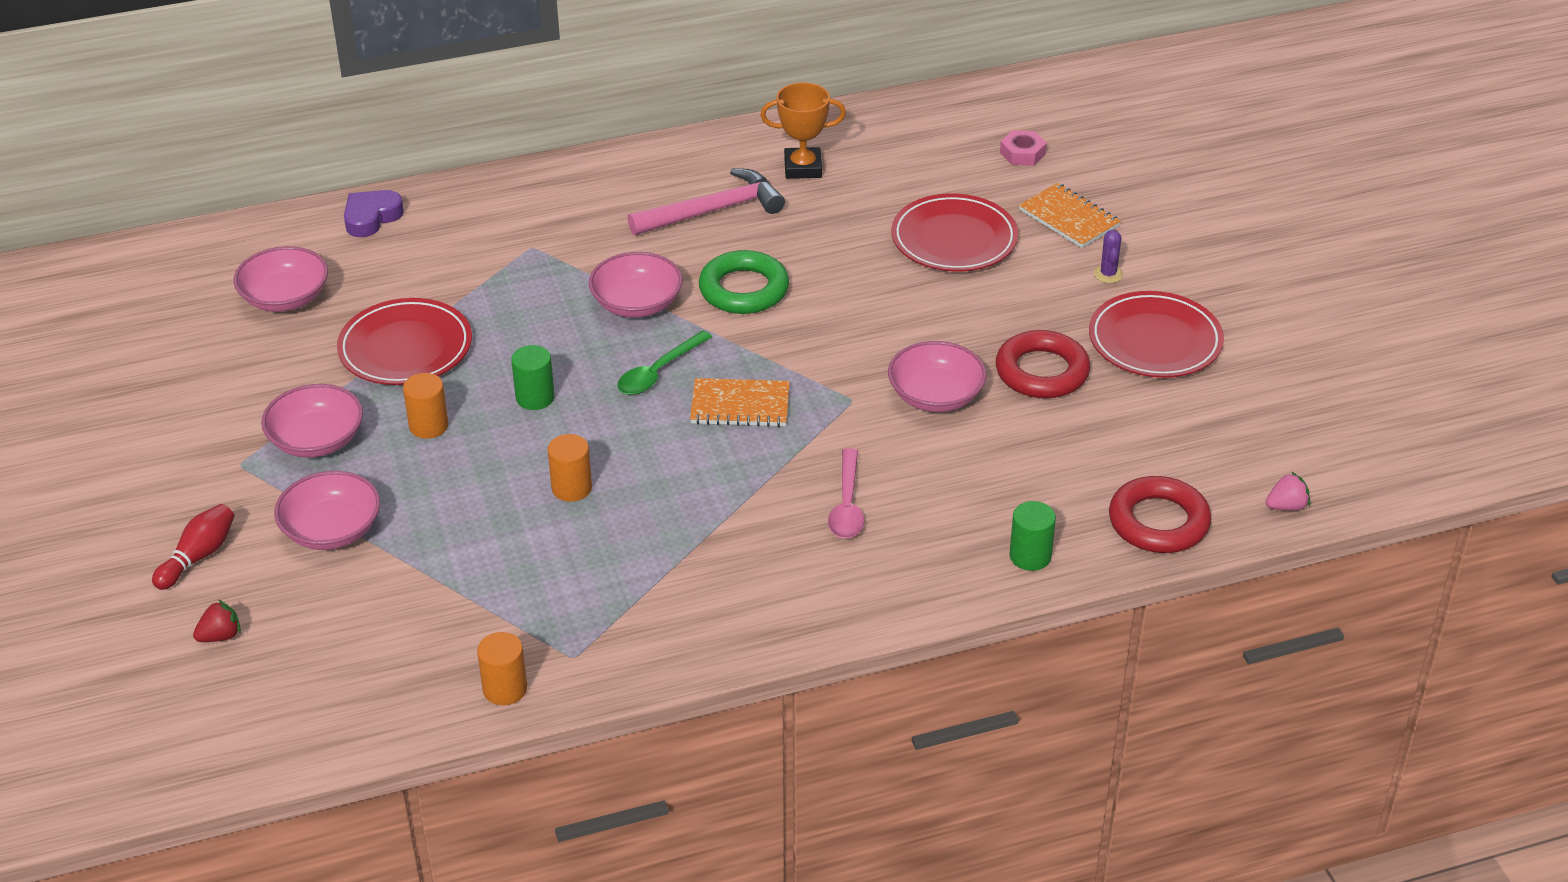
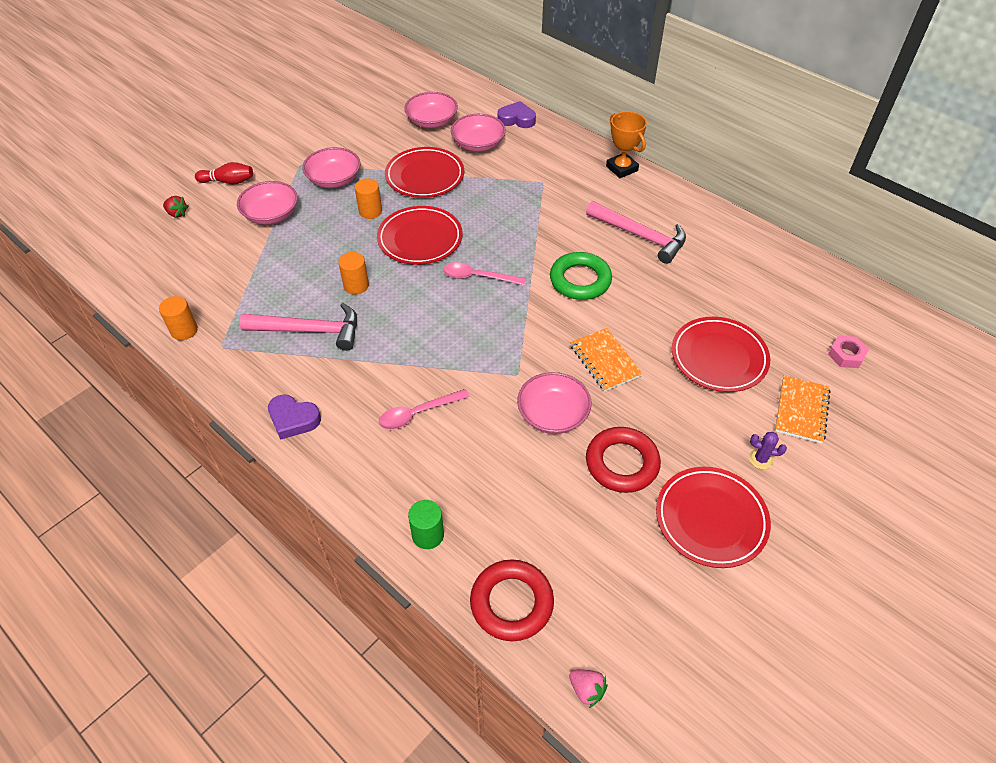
camera: 60 degrees right, 10 degrees up
green cylinder [511,345,555,410] -> red plate [377,206,463,265]
pink bowl [589,252,683,318] -> pink bowl moved to [451,114,506,152]
green spoon [617,330,712,395] -> pink spoon [443,262,526,285]
orange notebook [690,378,790,427] -> orange notebook moved to [570,328,643,392]
orange trophy [760,82,846,179] -> orange trophy moved to [606,111,647,178]
purple cactus [1094,230,1123,283] -> purple cactus turned 45 degrees clockwise [749,432,787,469]
none -> pink hammer [240,303,357,351]
none -> purple heart [268,394,321,440]

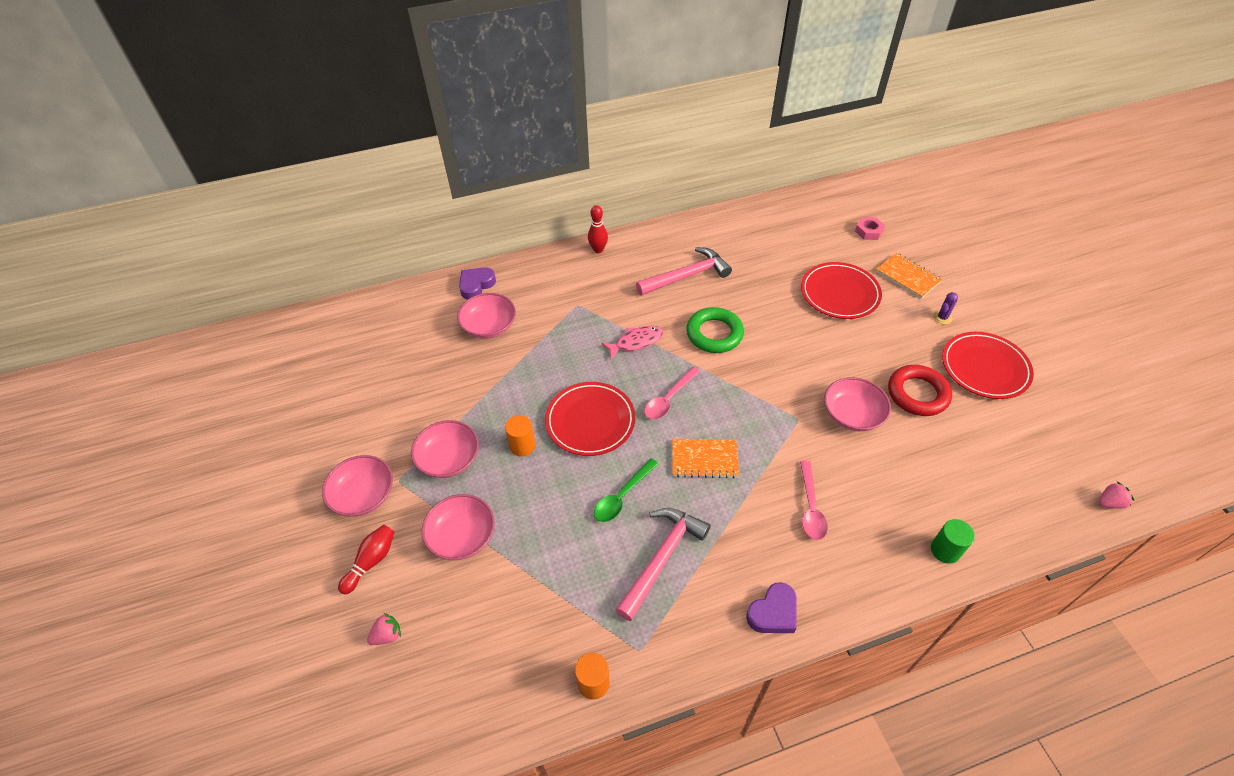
camera: 60 degrees left, 0 degrees up
red strawberry [163,196,188,218] -> pink strawberry [367,613,401,645]
orange cylinder [338,252,369,295] -> green spoon [594,458,658,522]
red plate [385,147,464,198] -> none
pink bowl [404,92,458,128] -> pink bowl moved to [322,455,393,517]
red ring [470,559,554,641] -> none
orange notebook [570,328,643,392] -> orange notebook moved to [672,439,739,478]
orange trophy [606,111,647,178] -> red bowling pin [588,205,608,253]
none -> pink fish [601,326,664,359]

